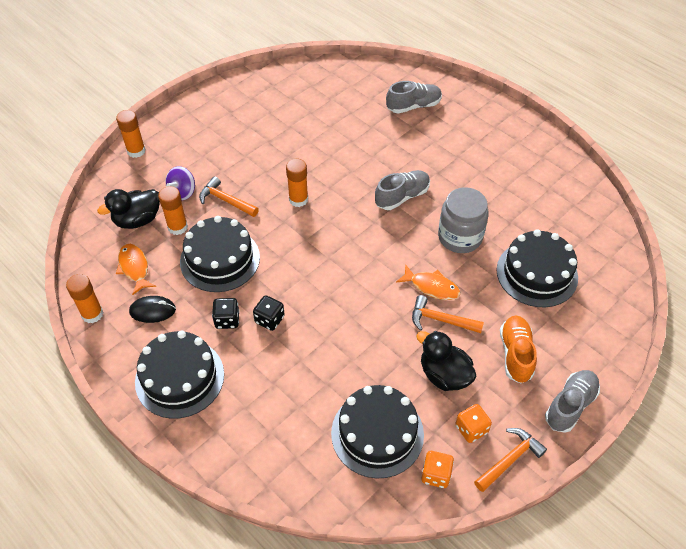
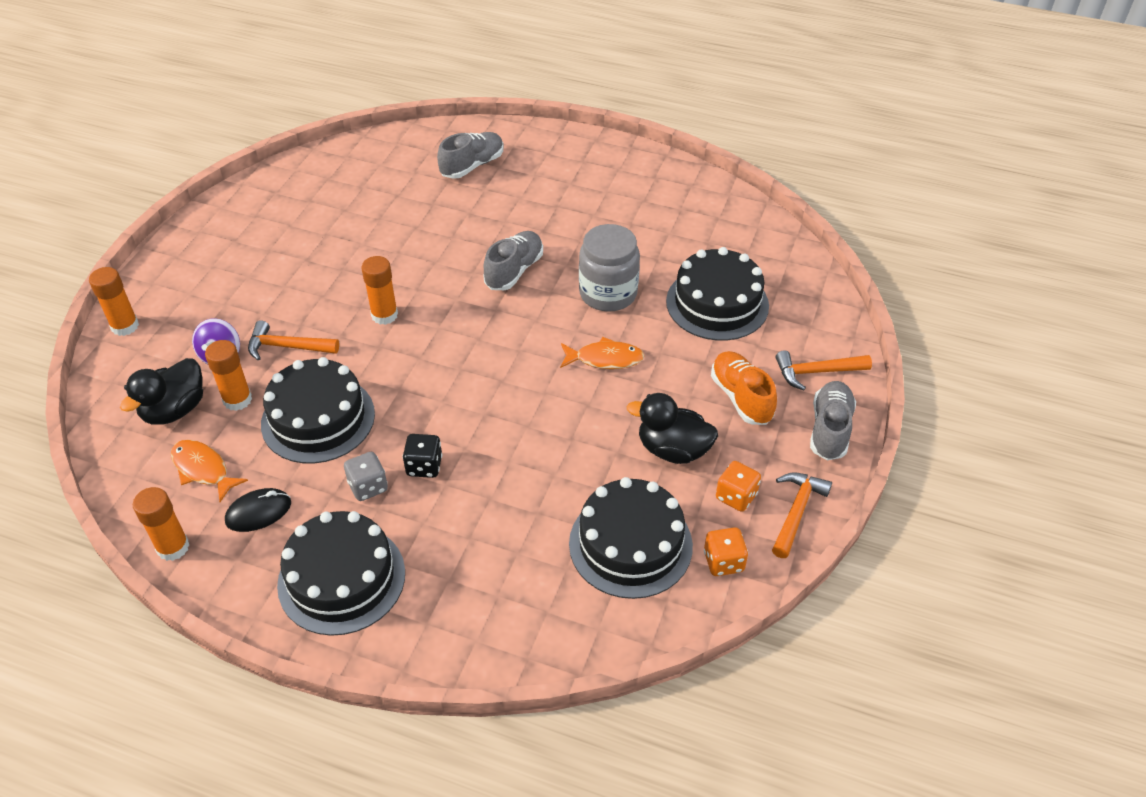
camera: 25 degrees left, 5 degrees down
black dice [212,298,240,329] -> grey dice [344,452,388,501]
orange hammer [412,295,484,333] -> orange hammer moved to [775,350,872,390]

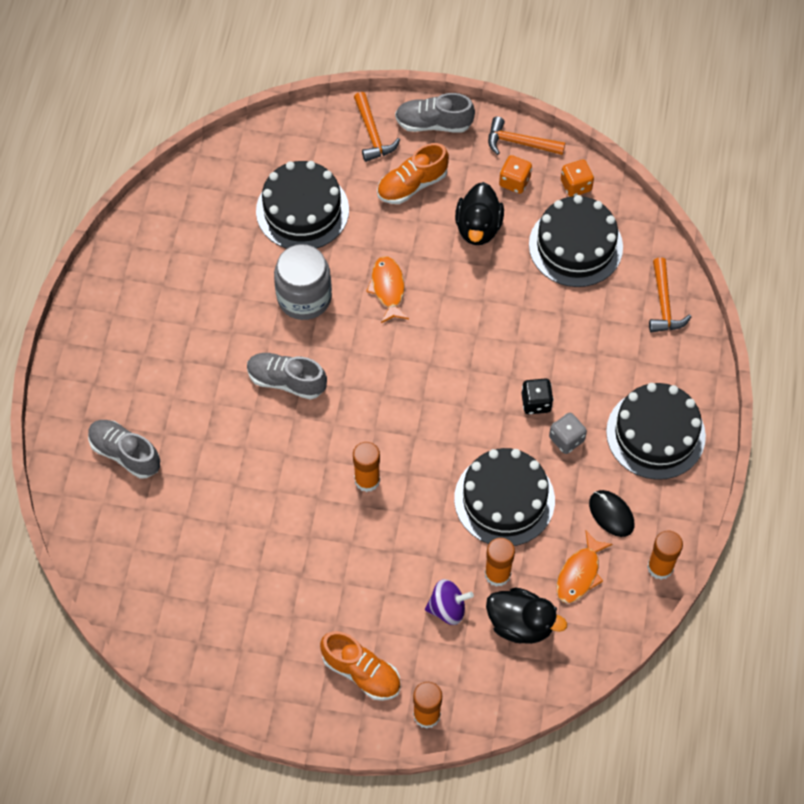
camera: 100 degrees left, 15 degrees up
orange hammer [248,320,339,361] -> orange hammer moved to [649,257,691,332]
none -> orange shoe [320,631,401,701]

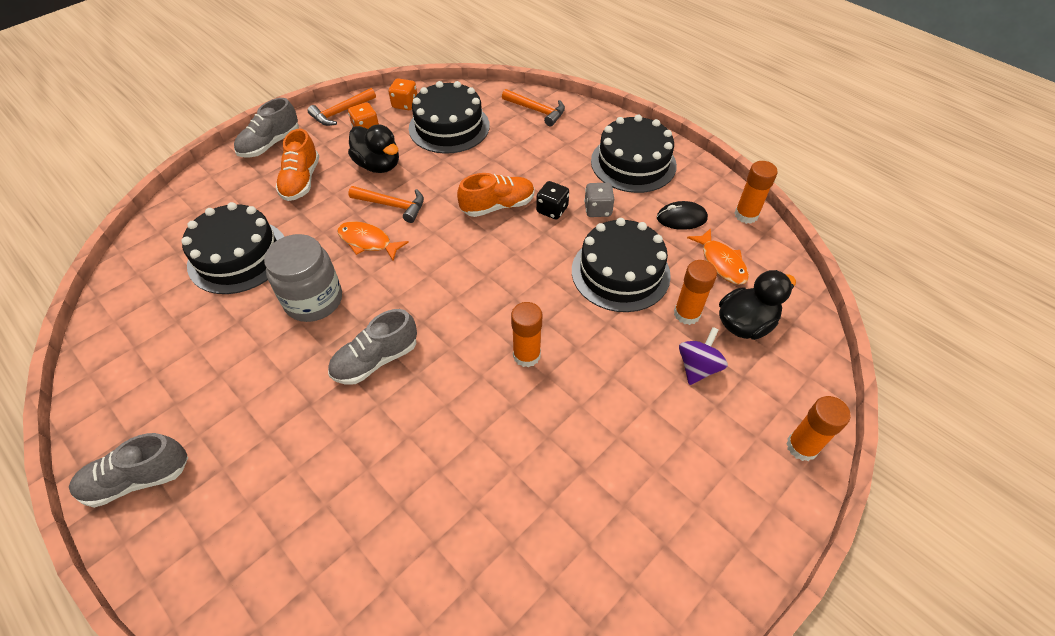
camera: 55 degrees left, 10 degrees down
grey shoe [88,420,160,479] -> grey shoe moved to [69,433,188,508]
orange shoe [320,631,401,701] -> orange shoe moved to [457,173,534,217]
orange hammer [354,92,400,162] -> orange hammer moved to [348,186,424,223]

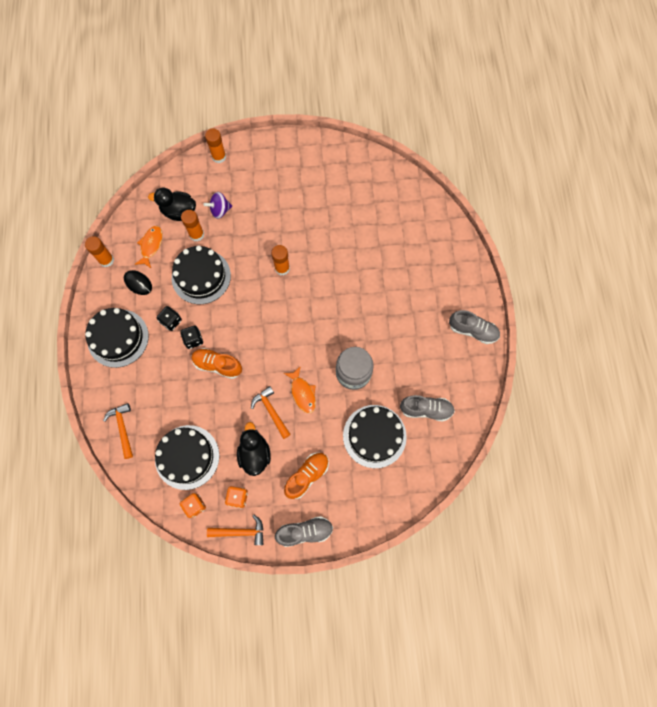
camera: 140 degrees left, 20 degrees up
grey shoe [328,309,417,385] -> grey shoe moved to [400,395,455,421]
grey dice [584,183,614,217] -> black dice [157,306,182,331]

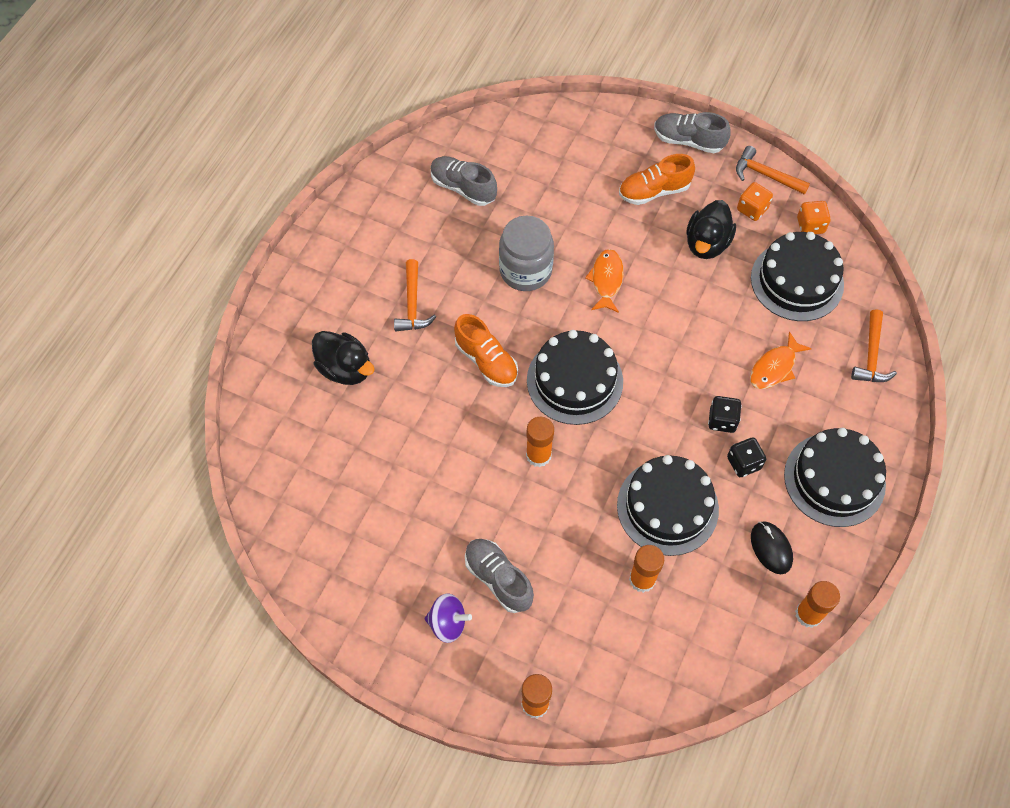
camera: 150 degrees left, 10 degrees down
orange fish [135,226,163,268] -> orange fish moved to [750,331,812,389]
black duck [148,188,196,221] -> black duck moved to [312,331,375,385]
orange shoe [192,348,242,379] -> orange shoe moved to [454,314,518,387]
purple spinning top [203,192,232,219] -> purple spinning top moved to [424,593,472,643]
orange hammer [251,386,291,439] -> orange hammer moved to [394,259,436,332]
black cake [343,405,407,468] -> black cake moved to [527,330,623,425]
grey shoe [449,310,500,344] -> grey shoe moved to [465,539,534,613]

